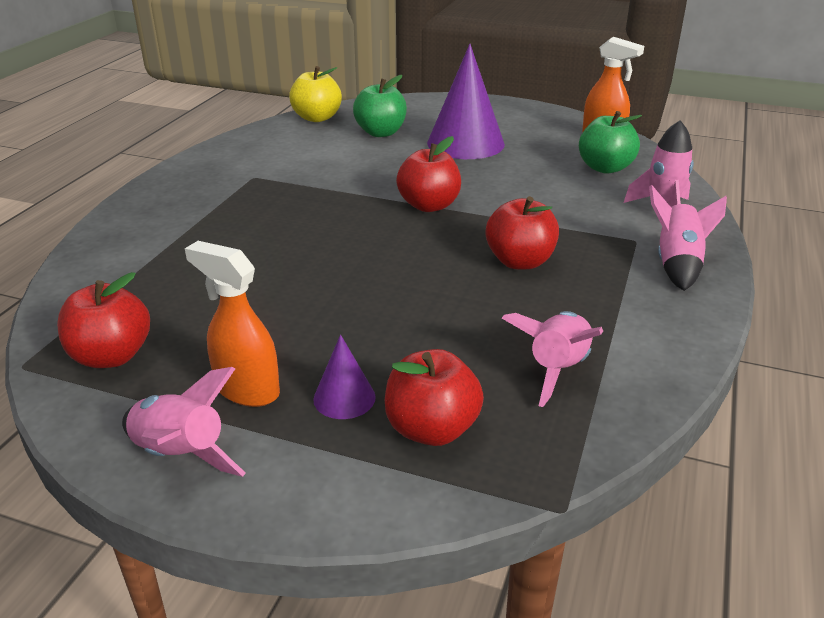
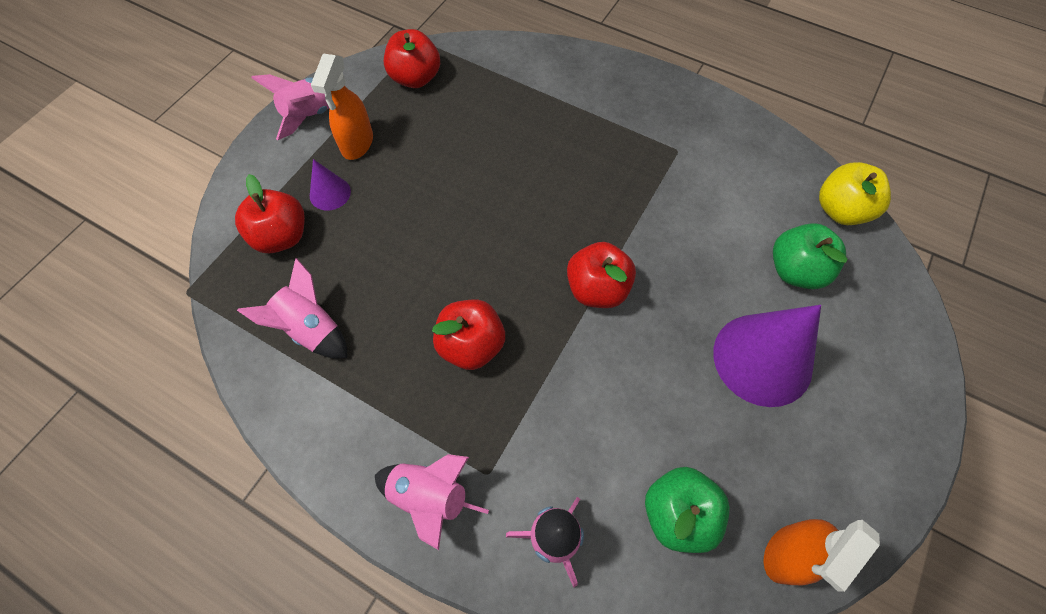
camera: 100 degrees right, 30 degrees up
orange spray bottle [185,241,280,407] -> orange spray bottle turned 150 degrees clockwise [311,54,373,160]

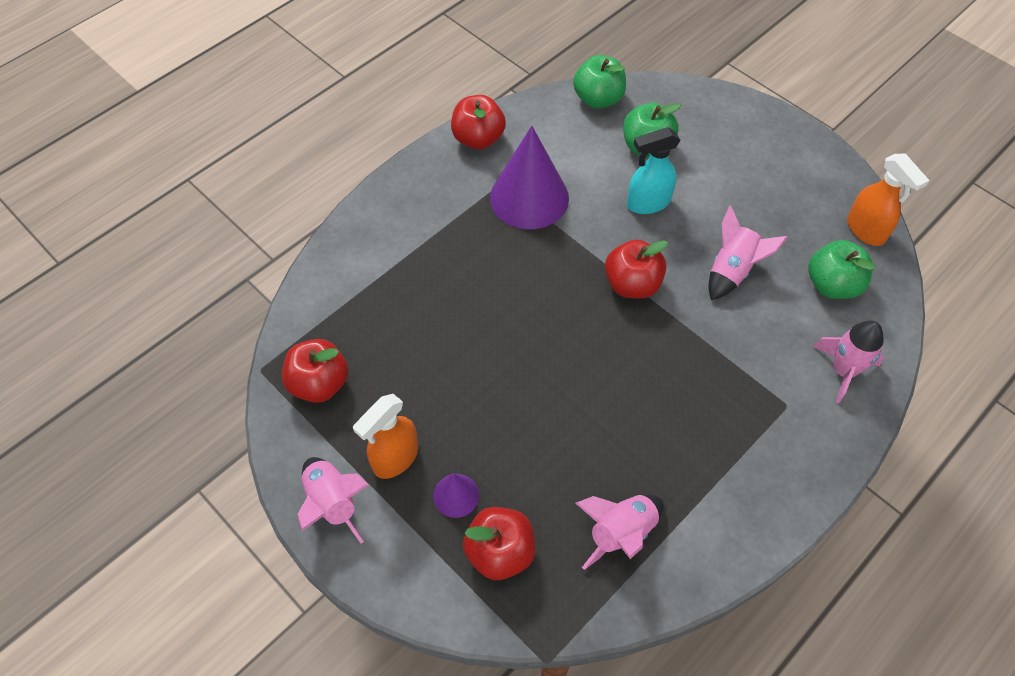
camera: 75 degrees left, 5 degrees down
orange spray bottle [311,54,373,160] -> orange spray bottle turned 105 degrees clockwise [353,394,418,479]
pink rocket [375,454,489,550] -> pink rocket moved to [708,206,788,300]
red apple [432,300,505,370] -> red apple moved to [451,95,506,149]
purple cone [713,305,821,407] -> purple cone moved to [490,126,569,229]
yellow apple [819,162,891,225] -> green apple [573,55,626,109]
none -> turquoise spray bottle [627,127,680,214]

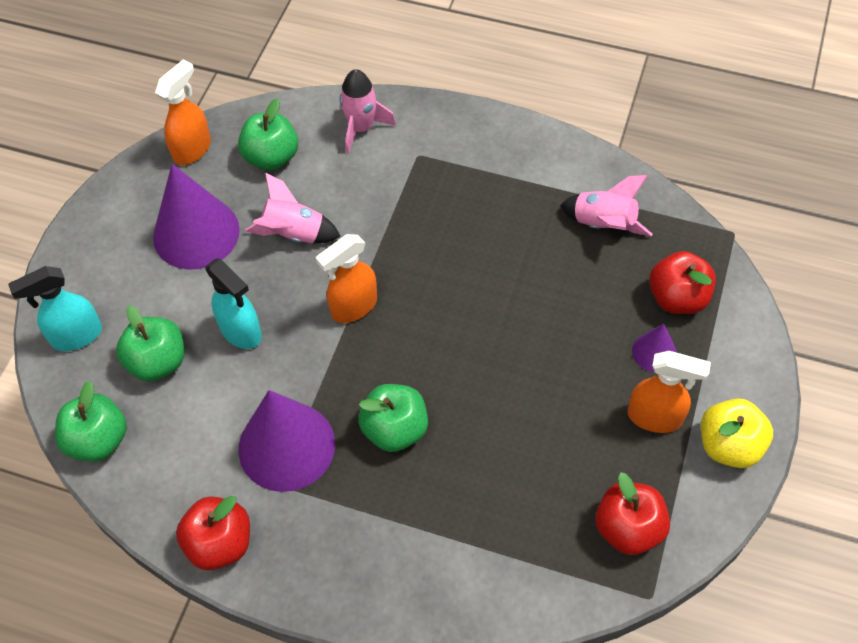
camera: 115 degrees left, 0 degrees up
pink rocket [298,457,368,544] -> yellow apple [701,398,773,468]
red apple [605,240,668,298] -> orange spray bottle [316,234,377,323]
none -> turquoise spray bottle [8,266,102,351]
none -> purple cone [153,164,240,269]
none -> green apple [358,384,428,452]

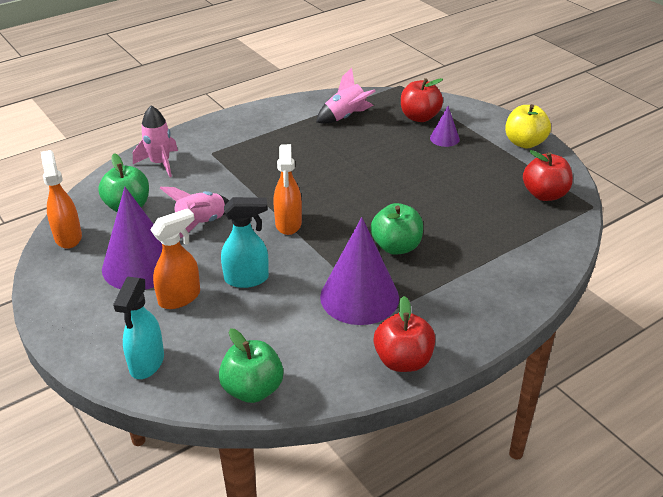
camera: 55 degrees left, 20 degrees down
green apple [116,305,184,382] -> none
orange spray bottle [628,351,711,433] -> orange spray bottle moved to [150,209,200,309]

